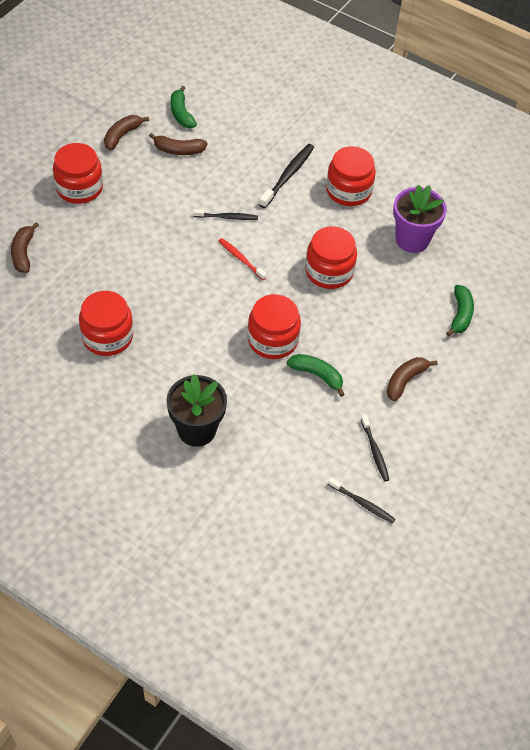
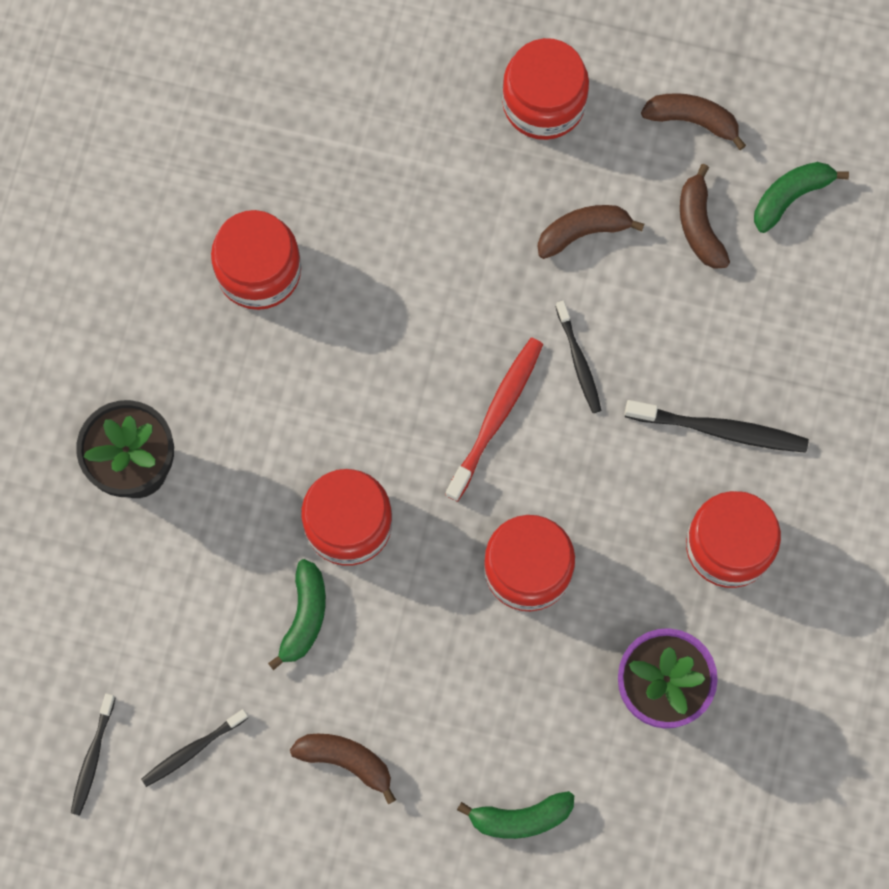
camera: 75 degrees right, 20 degrees up
brown banana [11,222,39,273] -> brown banana moved to [538,205,644,259]
red toothbrush [219,238,267,280] -> red toothbrush [445,338,543,502], size x1.56

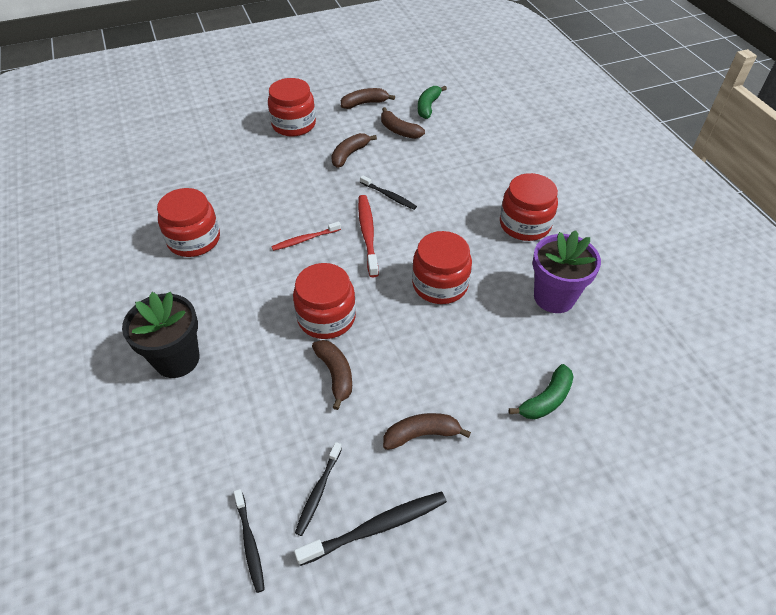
camera: 35 degrees left, 25 degrees down
green banana [268,559,326,670] -> brown banana [312,340,352,410]
black toothbrush [624,400,809,453] -> black toothbrush moved to [294,492,447,566]
none -> red toothbrush [271,221,341,251]

